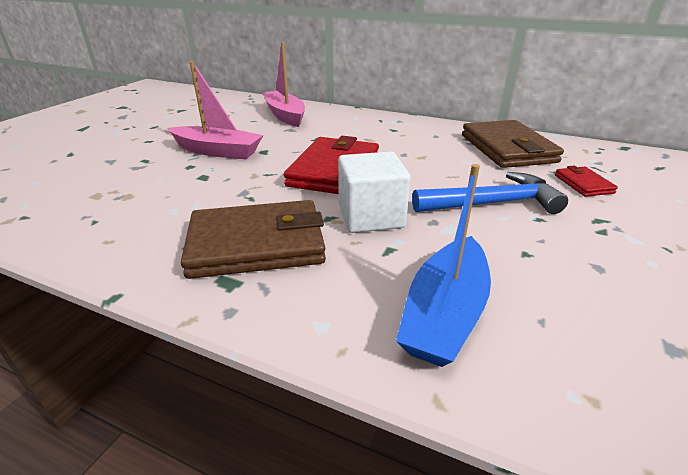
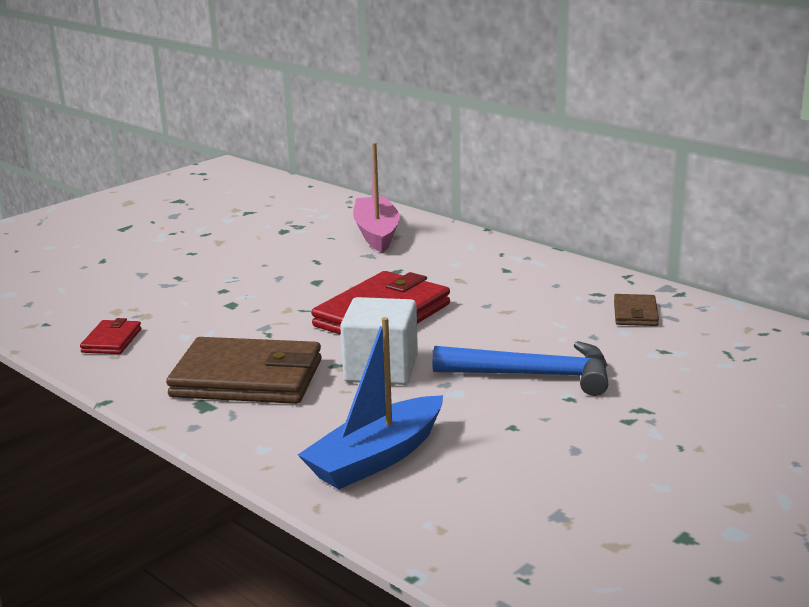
camera: 20 degrees right, 10 degrees down
pink boat [168,61,263,159] -> none
brown wallet [462,120,564,168] -> brown wallet [614,294,659,326], size x0.47
red wallet [555,166,618,197] -> red wallet moved to [80,318,141,354]

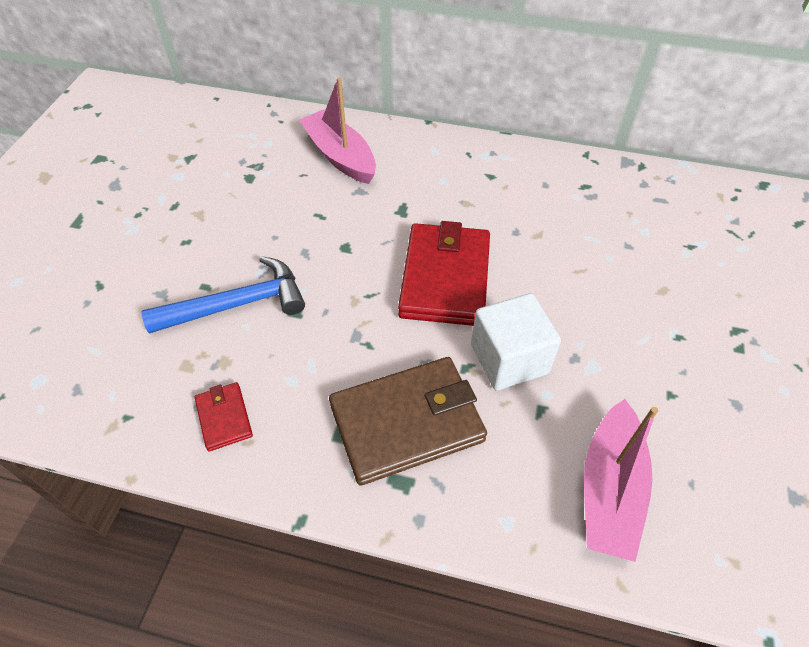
camera: 30 degrees left, 30 degrees up
blue boat [298,317,443,489] -> pink boat [584,399,658,562]
blue hammer [432,341,608,396] -> blue hammer moved to [141,256,305,334]
brown wallet [614,294,659,326] -> none

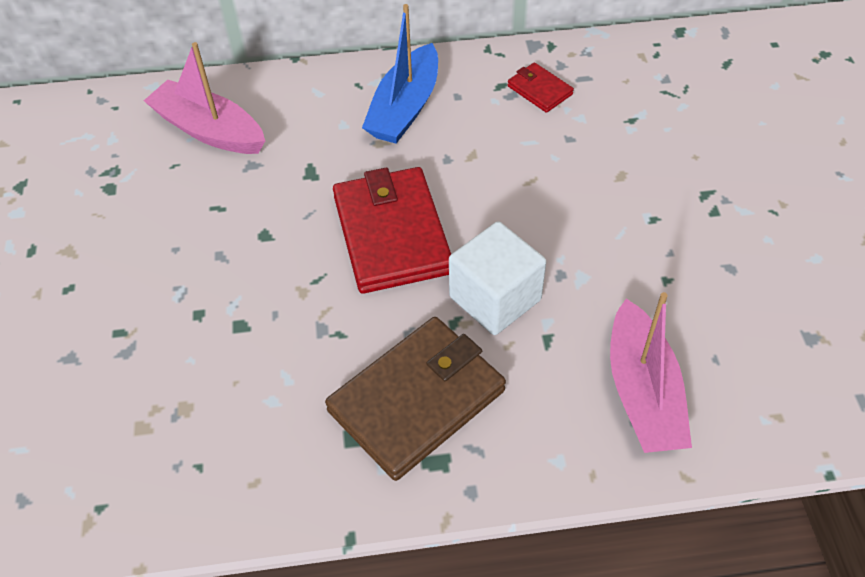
camera: 20 degrees left, 0 degrees up
blue hammer [141,256,305,334] -> none
red wallet [195,382,253,451] -> red wallet moved to [508,62,574,113]
none -> blue boat [362,4,438,144]

